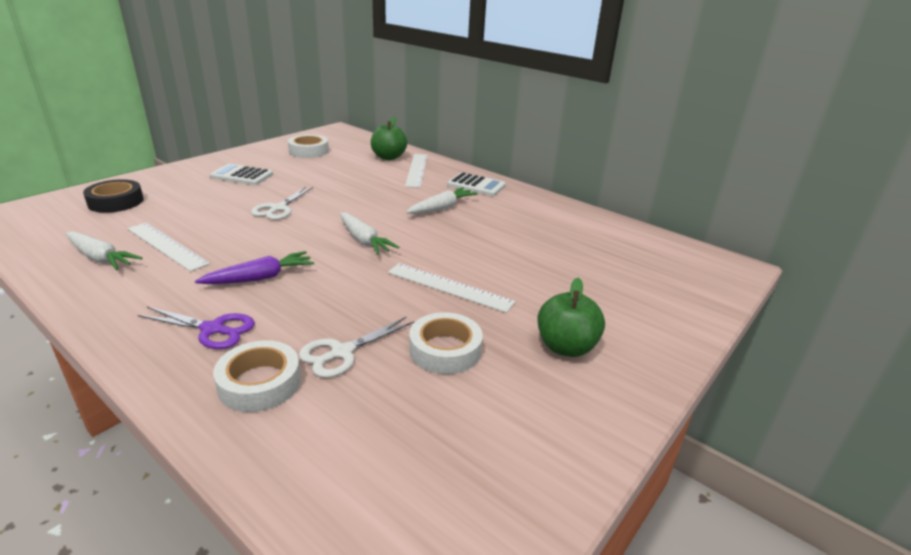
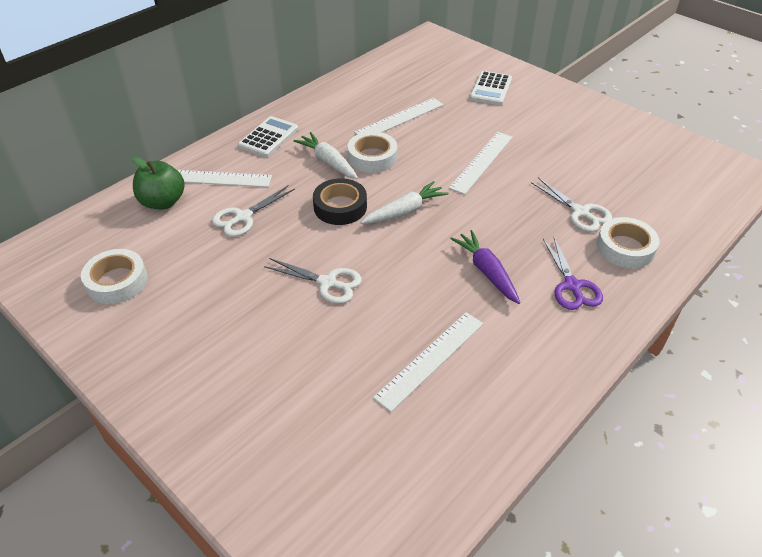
camera: 85 degrees left, 15 degrees up
white carrot [66,231,142,270] -> none
black tape [83,179,144,213] -> black tape moved to [313,178,367,225]
purple scissors [138,307,255,349] -> purple scissors turned 150 degrees clockwise [543,236,603,310]
white calculator [210,164,273,185] -> white calculator moved to [470,71,512,105]
white tape [409,312,483,374] -> white tape moved to [348,132,397,173]
green apple [537,278,605,357] -> none
none -> white scissors [212,186,295,237]
none -> white ruler [354,98,444,135]

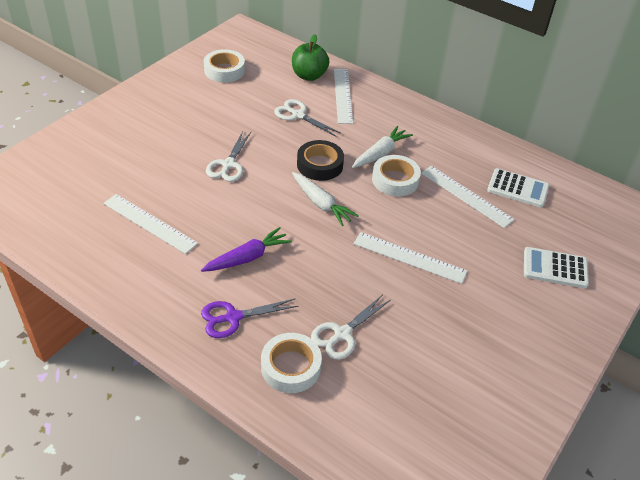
camera: 80 degrees right, 0 degrees up
white calculator [238,116,298,157] -> white calculator moved to [487,168,549,207]

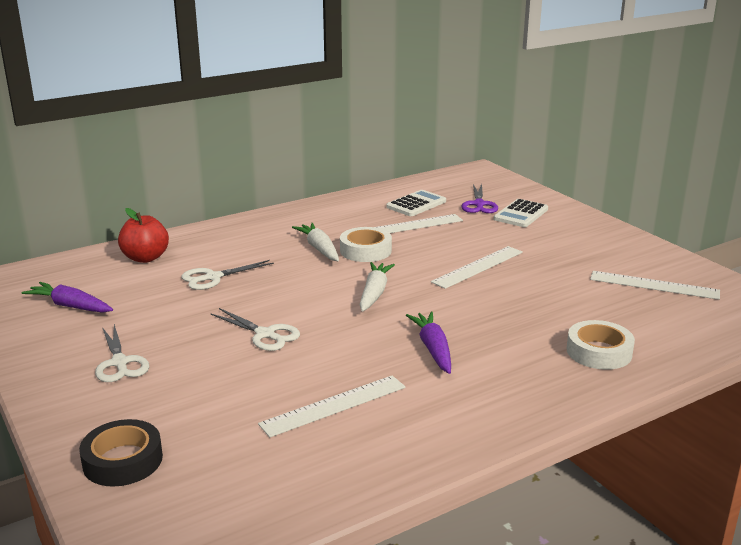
camera: 65 degrees left, 20 degrees down
purple scissors [201,299,299,338] -> purple scissors moved to [461,184,498,213]
white tape [204,49,245,83] -> purple carrot [21,282,113,313]
green apple [292,34,329,81] -> red apple [118,208,169,263]
white carrot [292,172,359,226] -> white carrot turned 60 degrees counterclockwise [359,262,395,312]
black tape [297,140,344,181] -> black tape moved to [79,419,163,487]
white scissors [311,294,391,359] -> white scissors moved to [95,324,149,382]
white ruler [334,69,353,124] -> white ruler moved to [590,271,720,300]

